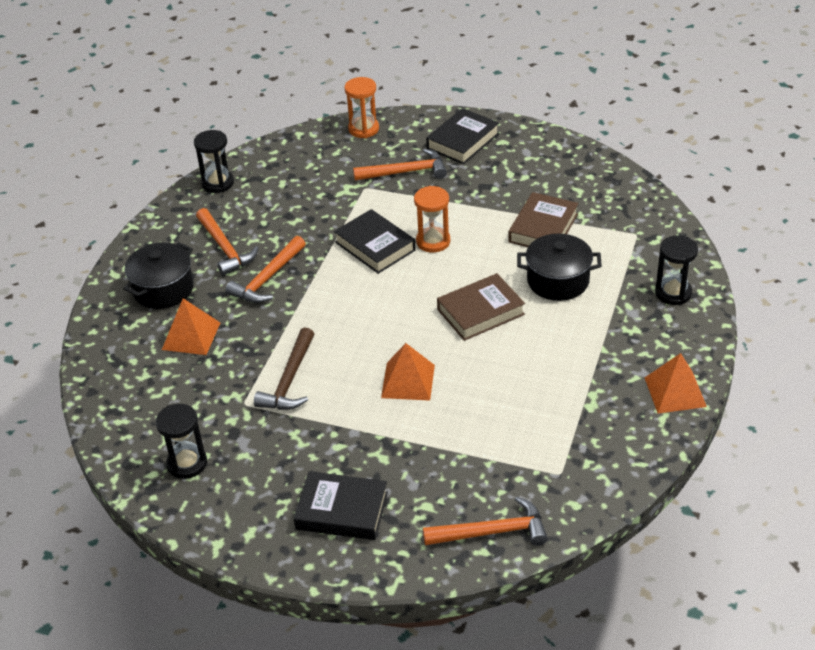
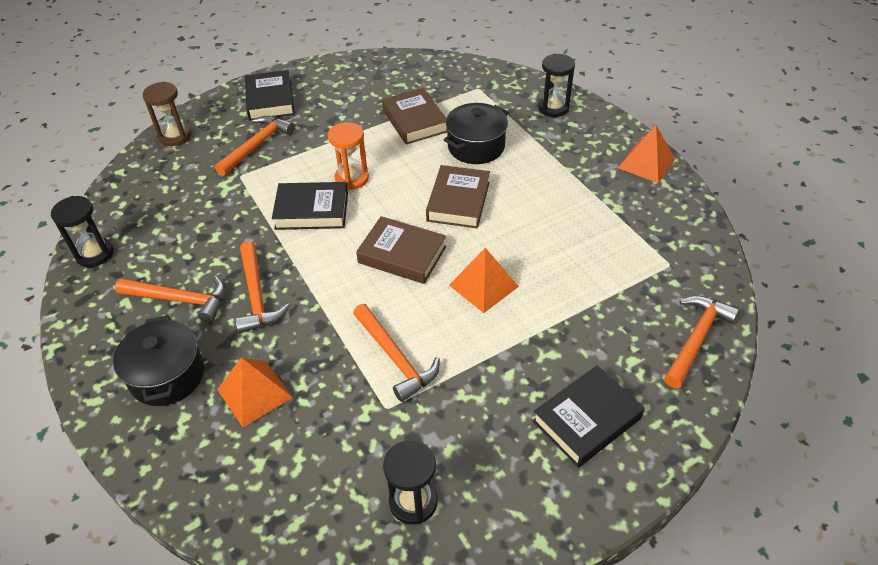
camera: 50 degrees left, 5 degrees up
brown hammer [254,327,314,410] -> orange hammer [353,304,440,402]
orange hourglass [345,77,379,138] -> brown hourglass [142,82,191,146]
none -> brown book [356,216,446,284]

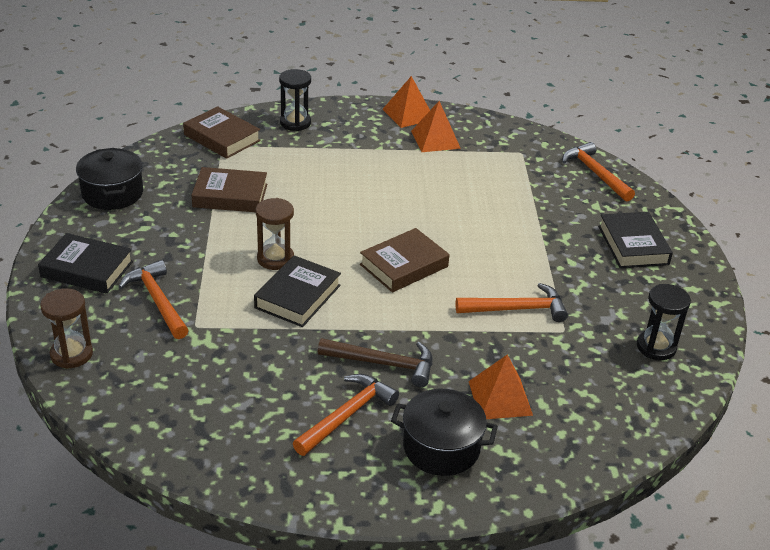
camera: 65 degrees left, 10 degrees down
black hourglass [51,196,114,267] -> none
orange hammer [235,241,290,333] -> brown hammer [318,338,432,387]
orange hourglass [328,122,369,190] -> brown hourglass [256,198,294,270]
brown book [426,165,490,229] -> brown book moved to [183,106,261,159]
black pot [444,103,509,164] -> black pot moved to [76,148,143,210]
orange pyramid [449,248,519,313] -> orange pyramid moved to [411,101,461,152]

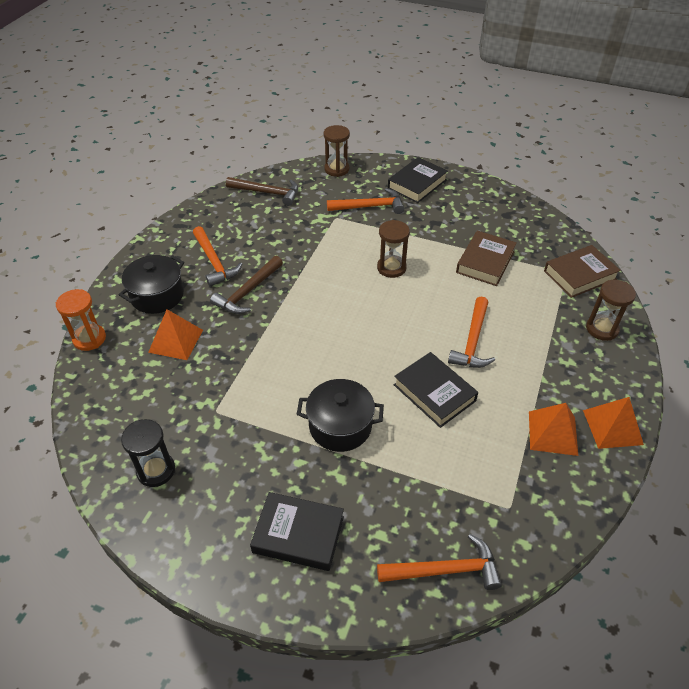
camera: 115 degrees right, 10 degrees up
black pot [76,148,143,210] -> black pot moved to [297,379,384,452]
black book [254,255,341,327] -> black book moved to [394,352,478,428]
black hourglass [279,69,311,131] -> brown hourglass [586,280,636,341]
brown book [360,228,449,292] -> none
orange hammer [455,283,568,322] -> orange hammer moved to [448,297,495,368]
none -> orange hourglass [56,289,106,351]
none -> brown hammer [226,177,298,206]

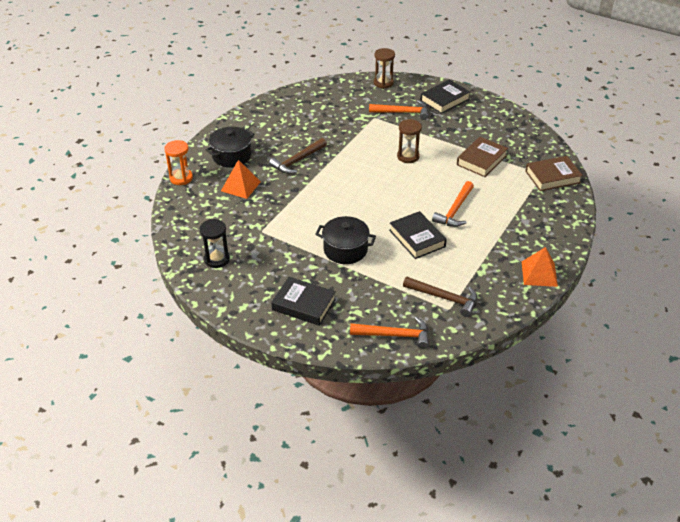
camera: 10 degrees right, 5 degrees down
orange hammer [193,226,242,287] -> none
brown hammer [226,177,298,206] -> brown hammer moved to [403,277,477,317]
orange pyramid [529,403,578,456] -> none
brown hourglass [586,280,636,341] -> none

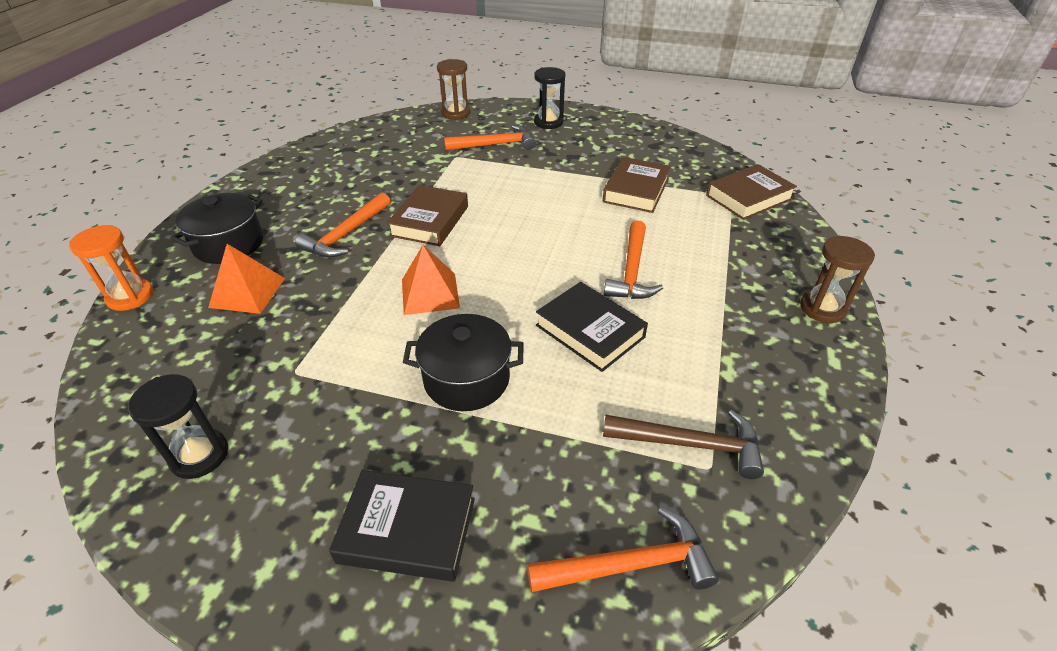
camera: 15 degrees left, 0 degrees up
brown hammer [269,138,327,174] -> orange hammer [295,192,391,258]
brown hourglass [397,119,422,163] -> brown hourglass moved to [800,236,875,323]
black book [420,79,470,114] -> black hourglass [534,67,565,129]
orange pyramid [522,247,558,287] -> orange pyramid moved to [402,245,460,315]
none -> brown book [387,185,468,246]

